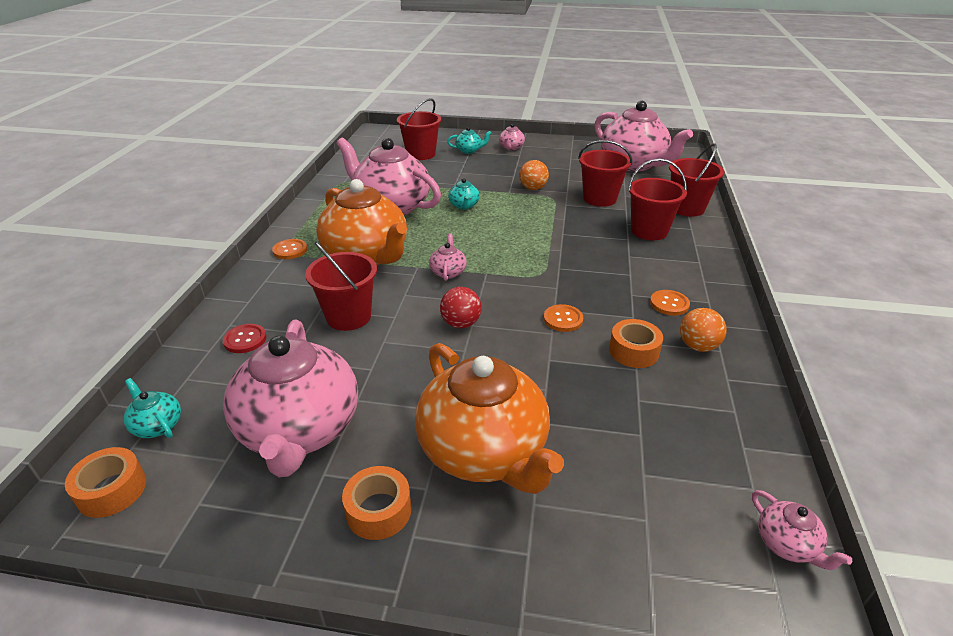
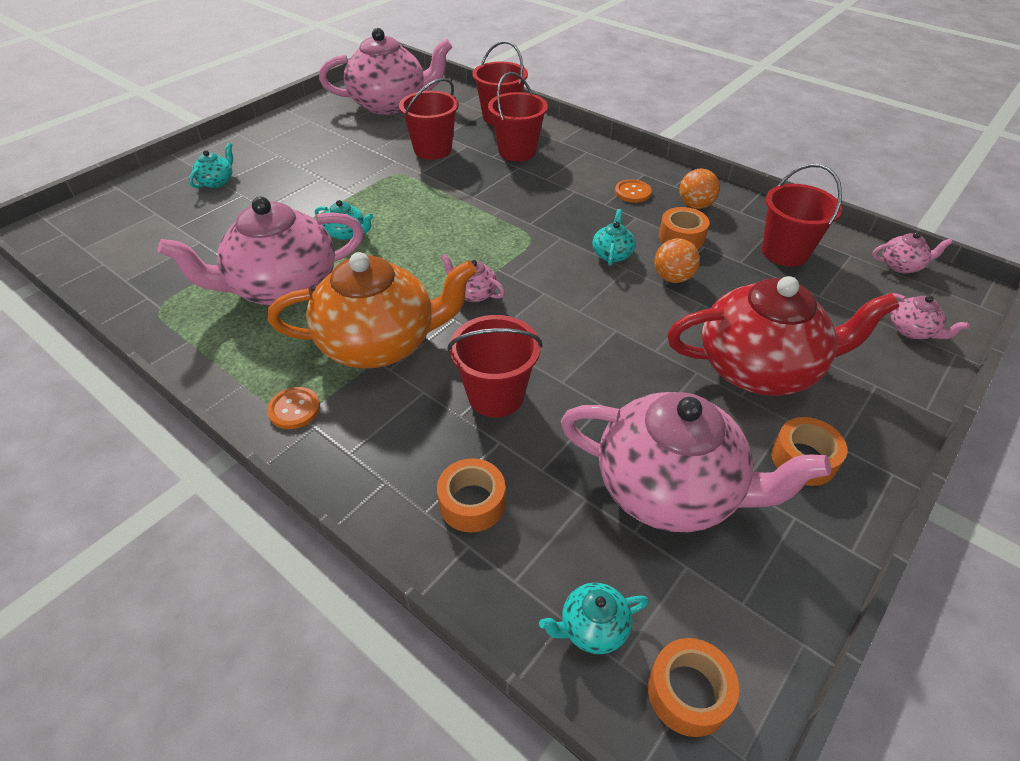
camera: 60 degrees left, 10 degrees up
red button [223,324,267,353] -> orange tape [437,458,505,533]
red bucket [397,98,441,160] -> red bucket moved to [762,164,842,267]
orange teapot [415,343,564,494] -> red teapot [667,276,899,396]
red ball [440,287,481,328] -> none
pink teapot [499,124,525,150] -> pink teapot moved to [886,293,970,339]
orange ball [519,160,549,190] -> orange ball moved to [654,238,700,283]
orange button [544,304,583,332] -> turquoise teapot [593,209,635,266]

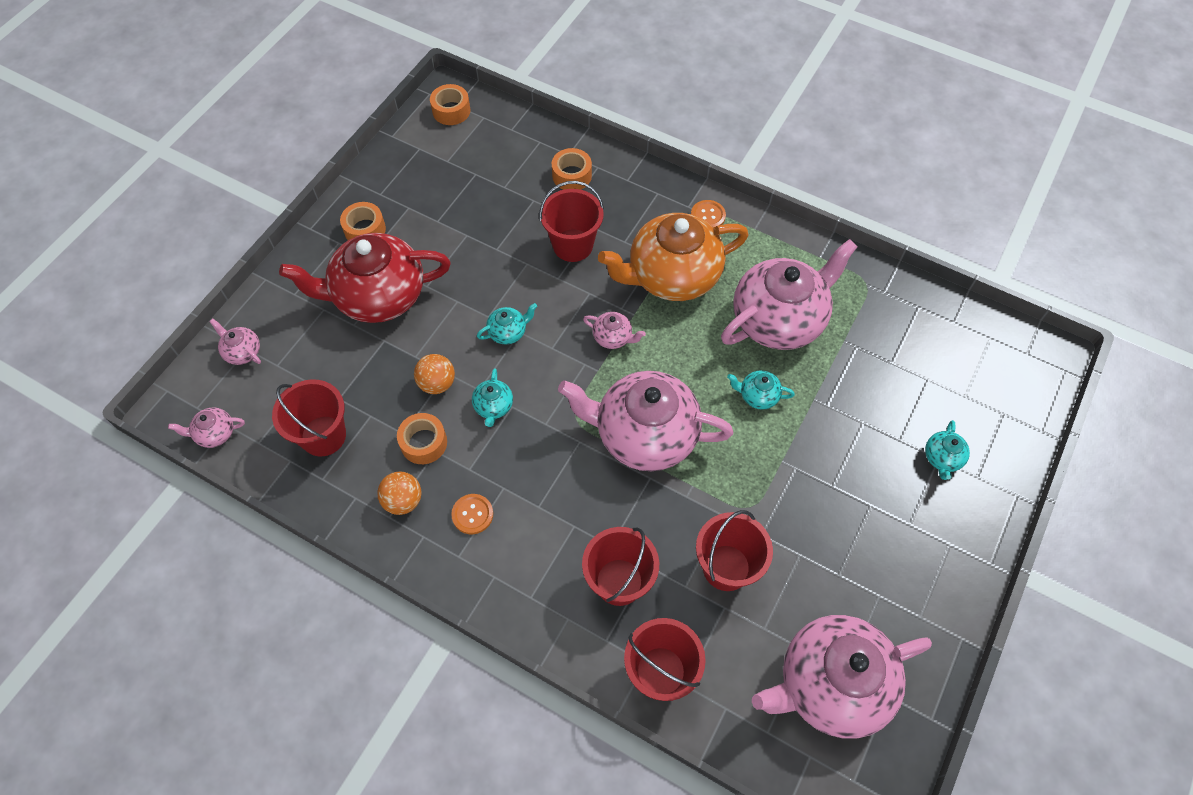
camera: 170 degrees right, 15 degrees up
turquoise teapot [539,583,649,654] -> turquoise teapot moved to [477,303,537,344]
pink teapot [560,392,831,532] -> pink teapot moved to [558,371,733,471]

